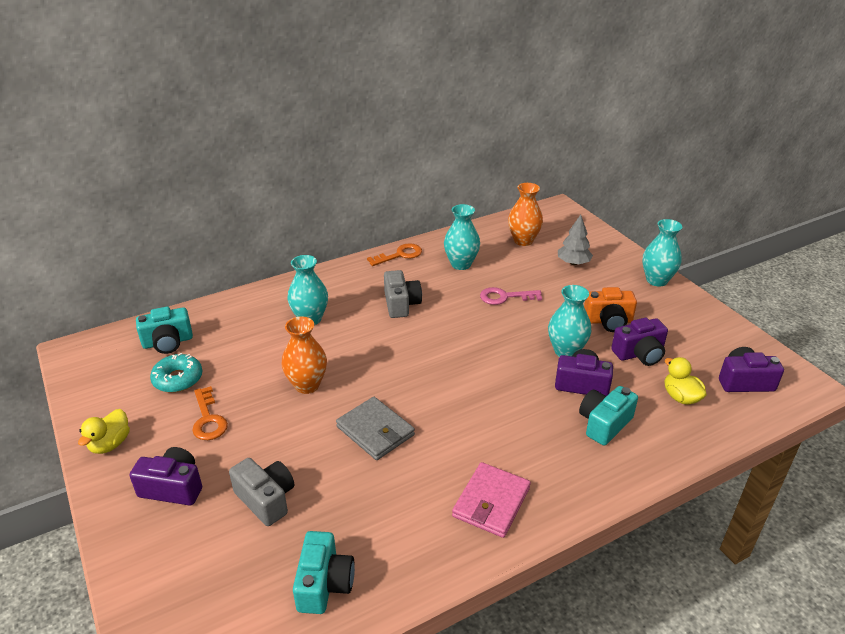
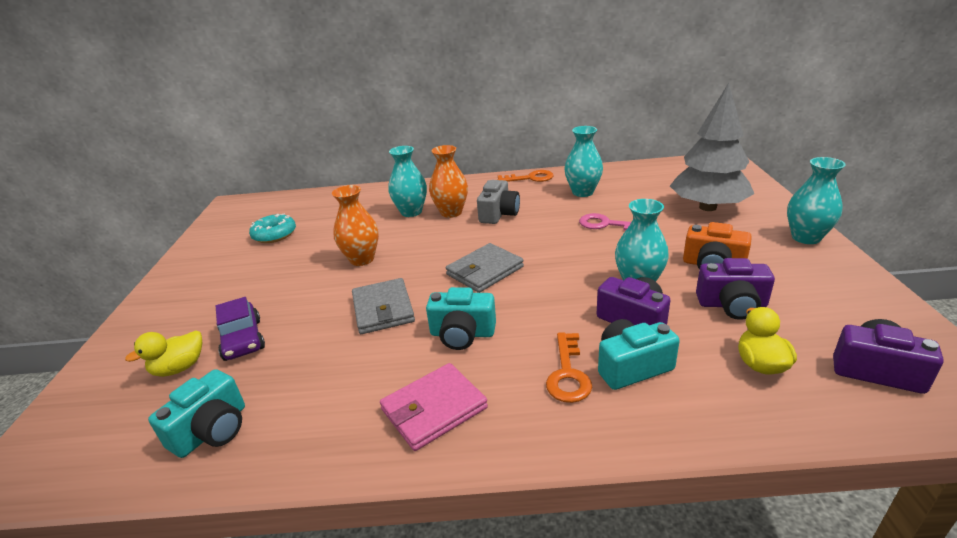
camera: 30 degrees right, 5 degrees down
yellow duck [78,409,130,454] -> yellow duck moved to [125,331,202,377]
purple camera [129,447,202,506] -> none
turquoise camera [136,307,193,354] -> turquoise camera moved to [426,287,496,350]
orange key [192,386,228,440] -> orange key moved to [546,332,592,403]
grey camera [229,458,294,526] -> purple car [216,297,265,361]
orange vase [508,183,543,246] -> orange vase moved to [429,145,468,218]
grey tree [558,215,593,265] -> grey tree [670,83,754,211], size x1.92
none -> grey wallet [446,243,524,293]

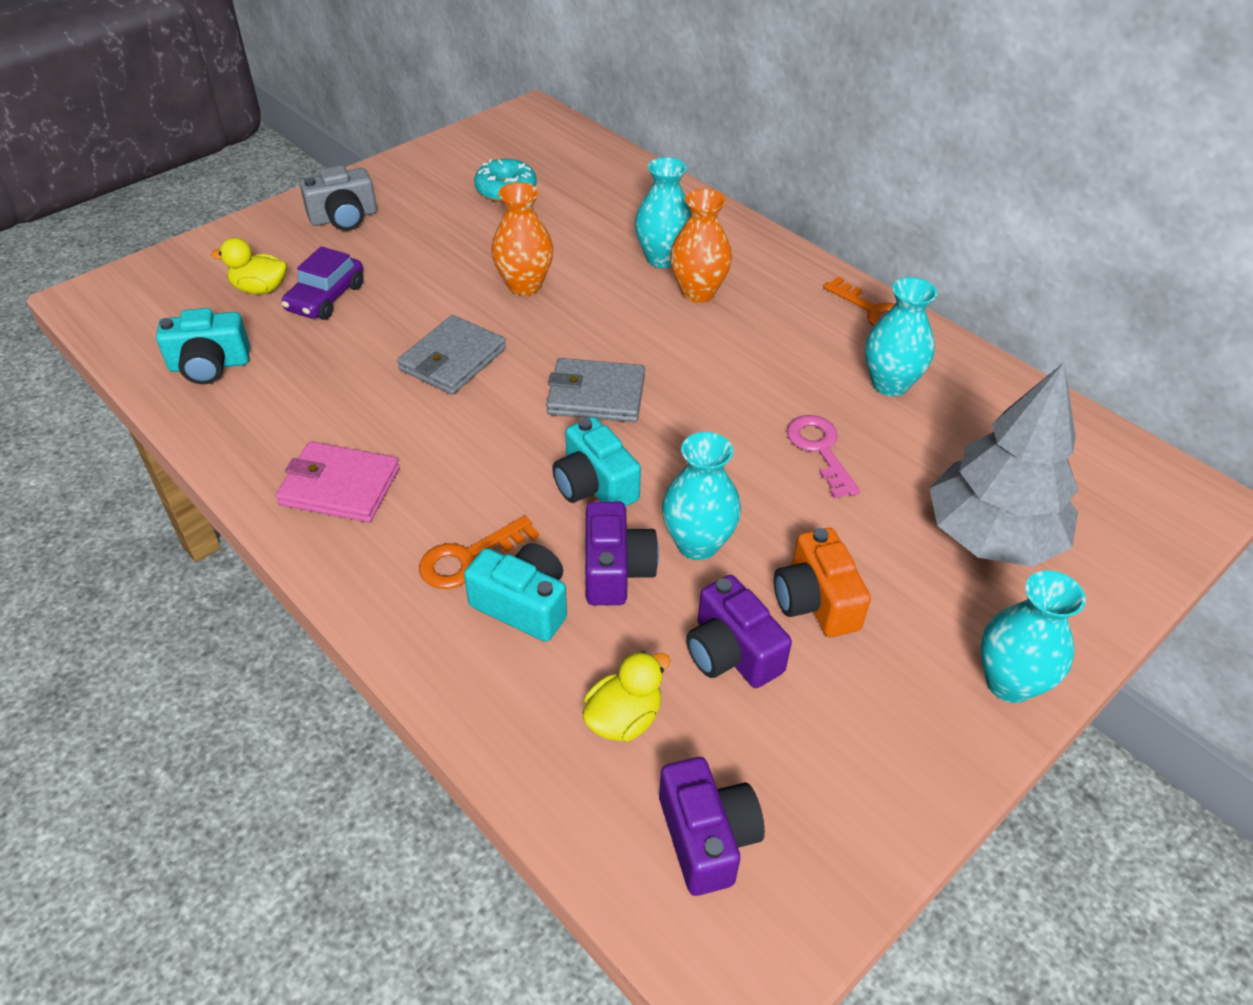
camera: 45 degrees right, 15 degrees up
turquoise camera [426,287,496,350] -> turquoise camera moved to [552,417,641,507]
grey camera [477,180,520,224] -> grey camera moved to [300,165,377,231]

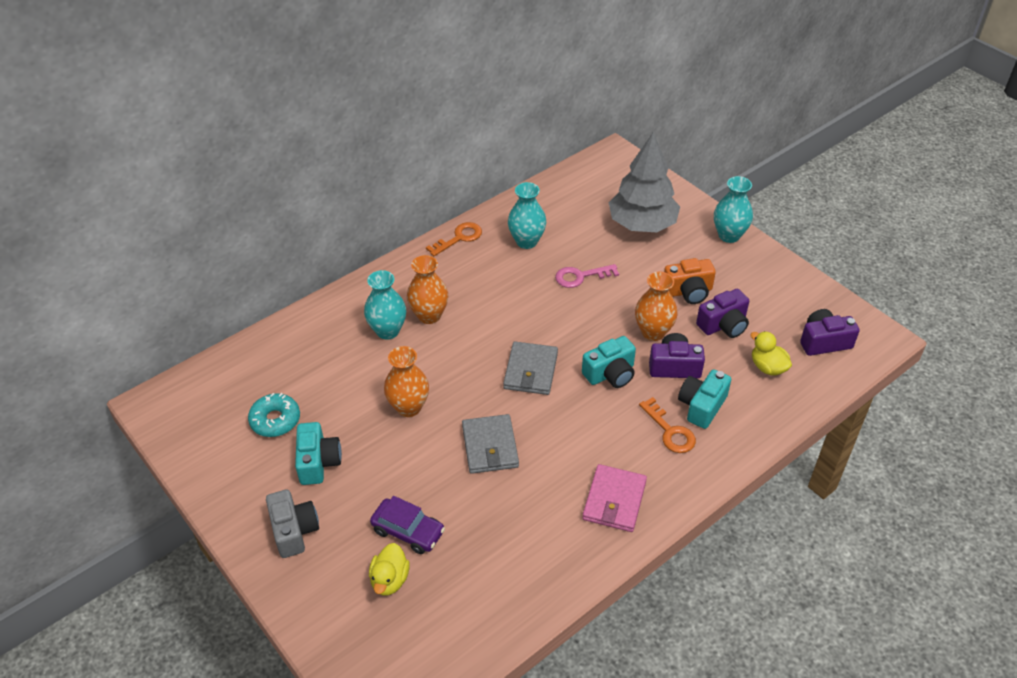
camera: 85 degrees left, 0 degrees up
turquoise camera [156,308,250,384] -> turquoise camera moved to [295,422,342,485]
grey wallet [397,315,506,395] -> grey wallet turned 45 degrees clockwise [462,414,519,474]
turquoise vase [662,432,741,560] -> orange vase [635,272,677,341]

